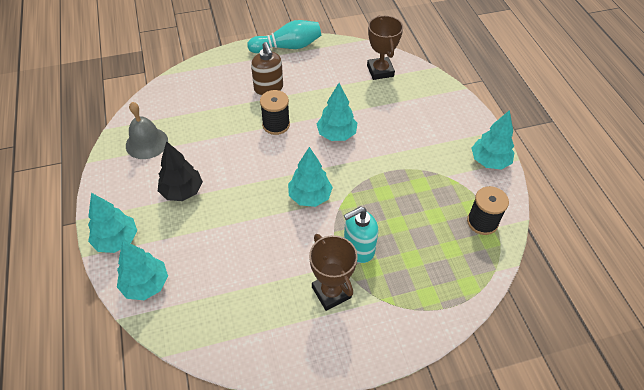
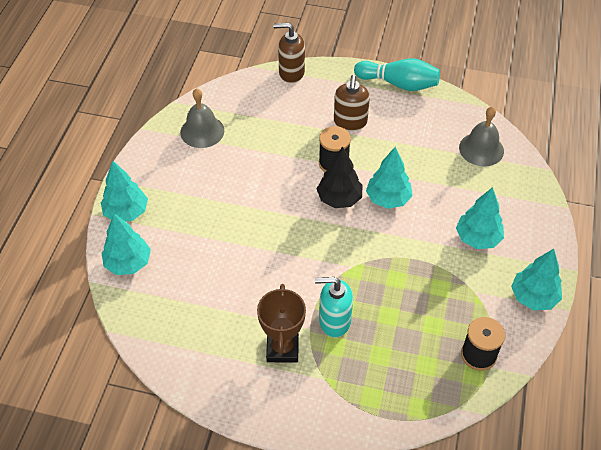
camera: 30 degrees right, 0 degrees up
black tree [158,141,203,201] -> black tree moved to [317,147,363,208]
turquoise tree [288,147,333,207] -> turquoise tree moved to [456,187,504,249]
brown trophy [367,16,403,80] -> grey bell [459,106,504,166]
none -> brown soap dispenser [273,23,305,83]

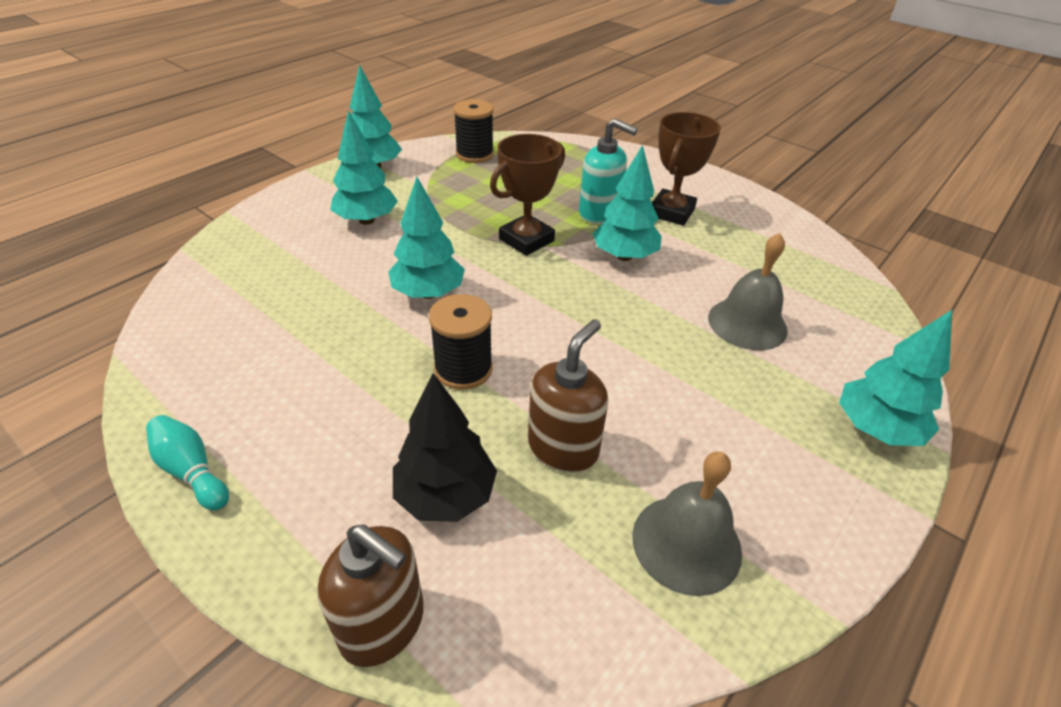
camera: 155 degrees left, 10 degrees down
turquoise tree [101,213,151,275] -> turquoise tree moved to [592,145,662,261]
black tree [317,147,363,208] -> black tree moved to [393,373,497,522]
brown soap dispenser [334,75,370,131] -> brown soap dispenser moved to [528,319,608,473]
turquoise bowling pin [354,58,440,91] -> turquoise bowling pin [146,415,229,510], size x0.60
grey bell [459,106,504,166] -> grey bell moved to [708,233,788,350]
none -> brown trophy [490,134,565,256]

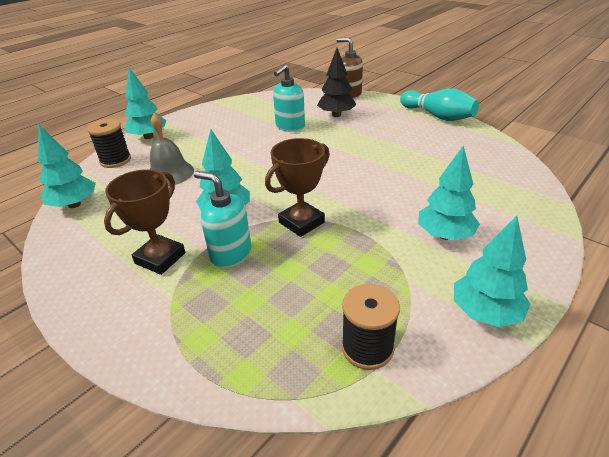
camera: 175 degrees left, 5 degrees down
turquoise bowling pin [146,415,229,510] -> turquoise bowling pin [400,88,479,121], size x1.68
turquoise tree [388,177,465,299] -> turquoise tree moved to [38,125,96,208]
black spool [429,294,493,390] -> black spool moved to [87,119,131,168]
brown soap dispenser [528,319,608,473] -> turquoise soap dispenser [273,65,305,132]
grey bell [633,452,742,596] -> none

